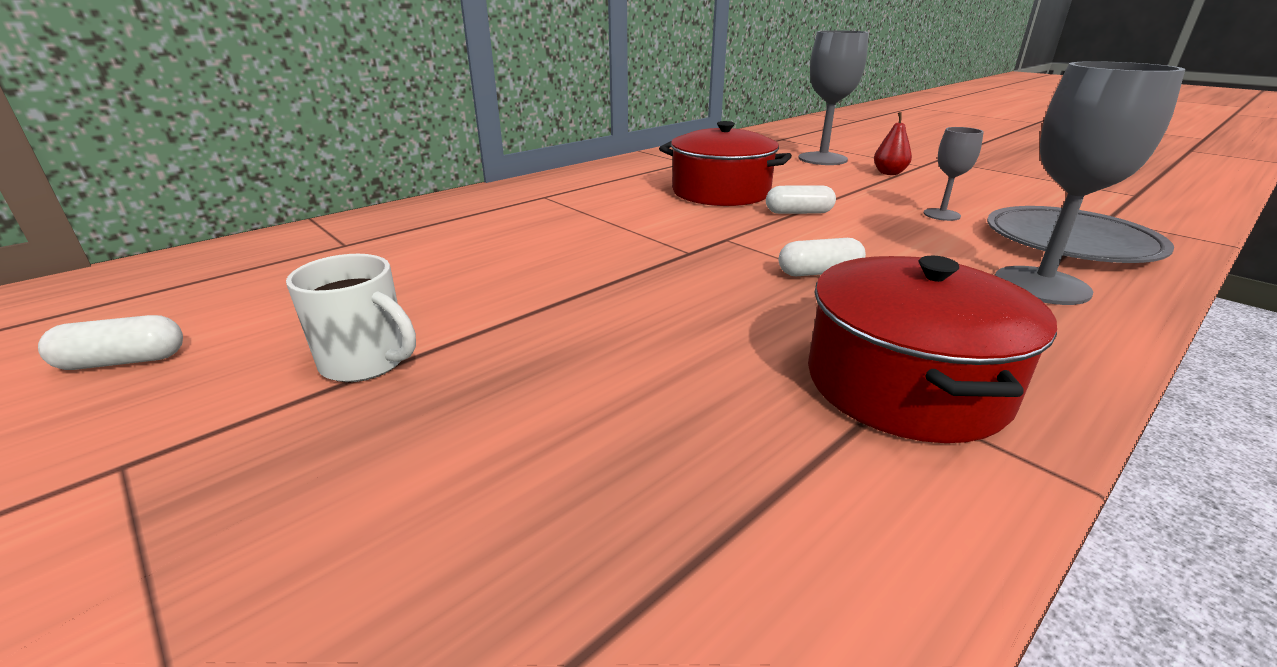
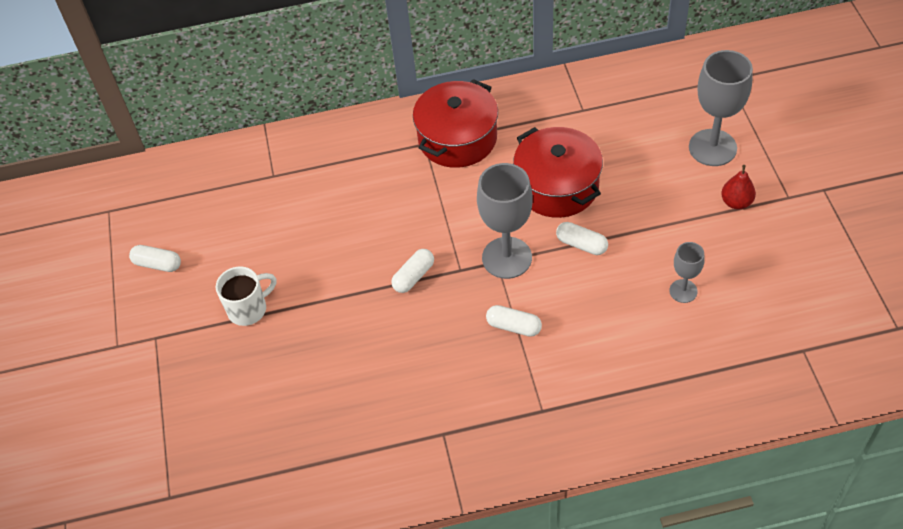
camera: 35 degrees right, 25 degrees up
white mug [286,254,416,382] -> white mug turned 90 degrees counterclockwise [216,266,276,326]
red pot [808,256,1057,443] -> red pot moved to [413,79,498,168]
grey plate [987,206,1174,263] -> none
grey goblet [995,61,1185,305] -> grey goblet moved to [477,163,533,279]
none -> white capsule [391,249,434,293]

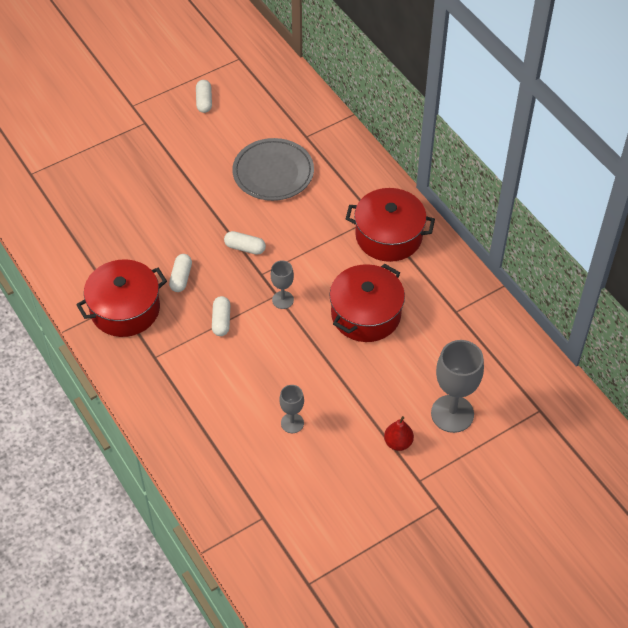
camera: 65 degrees right, 0 degrees up
white mug [216,266,276,326] -> none
grey goblet [477,163,533,279] -> grey goblet [271,260,294,309], size x0.54
white capsule [556,222,608,255] -> white capsule moved to [169,254,192,292]
none -> red pot [76,259,167,337]
none -> grey plate [232,138,314,201]

